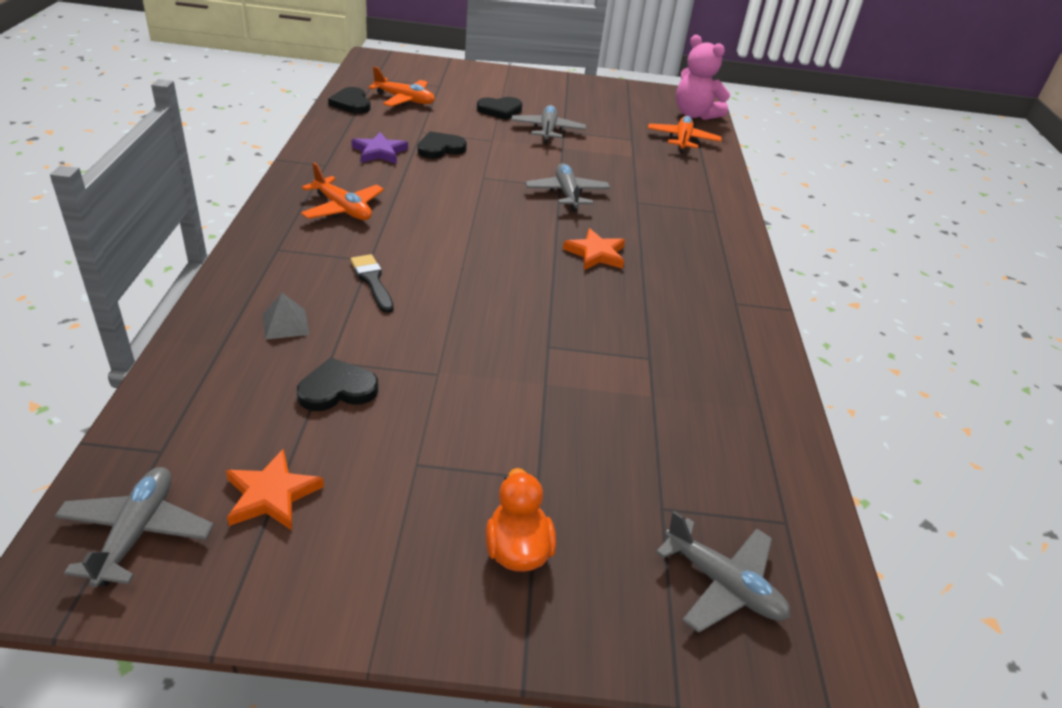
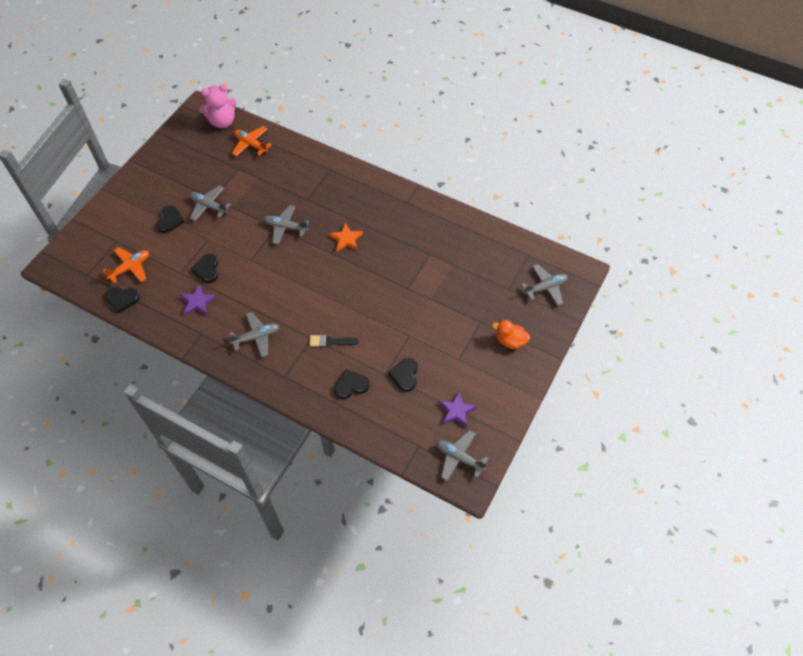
camera: 60 degrees left, 20 degrees up
orange star [226,449,324,530] -> purple star [439,392,477,428]
grey pyramid [263,293,309,340] -> black heart [334,369,369,399]
orange plane [301,162,384,220] -> grey plane [228,312,279,358]

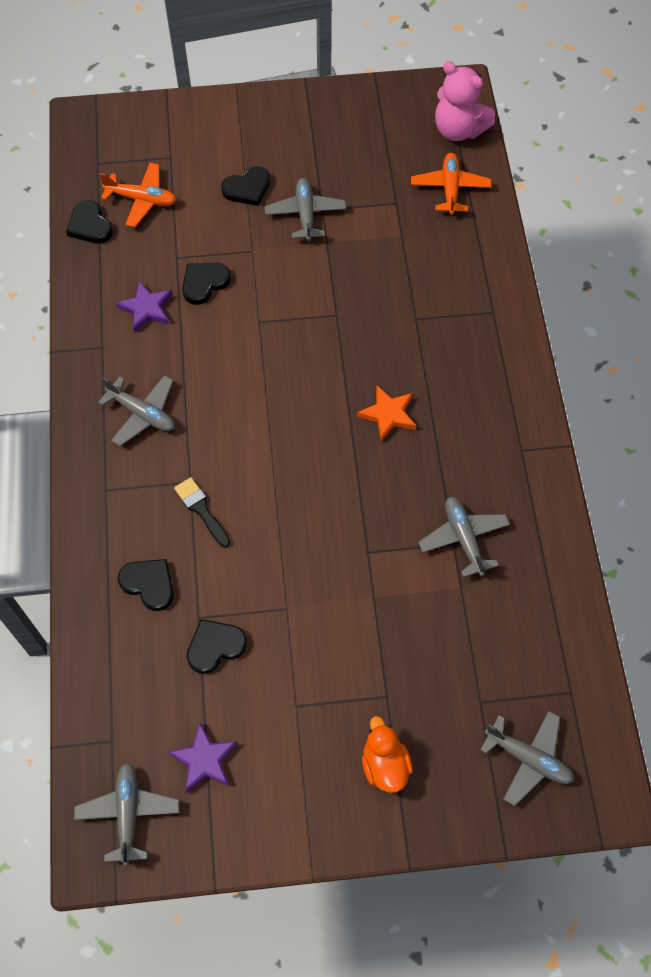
camera: 55 degrees right, 5 degrees up
grey plane [264,205,309,244] -> grey plane moved to [418,497,510,577]

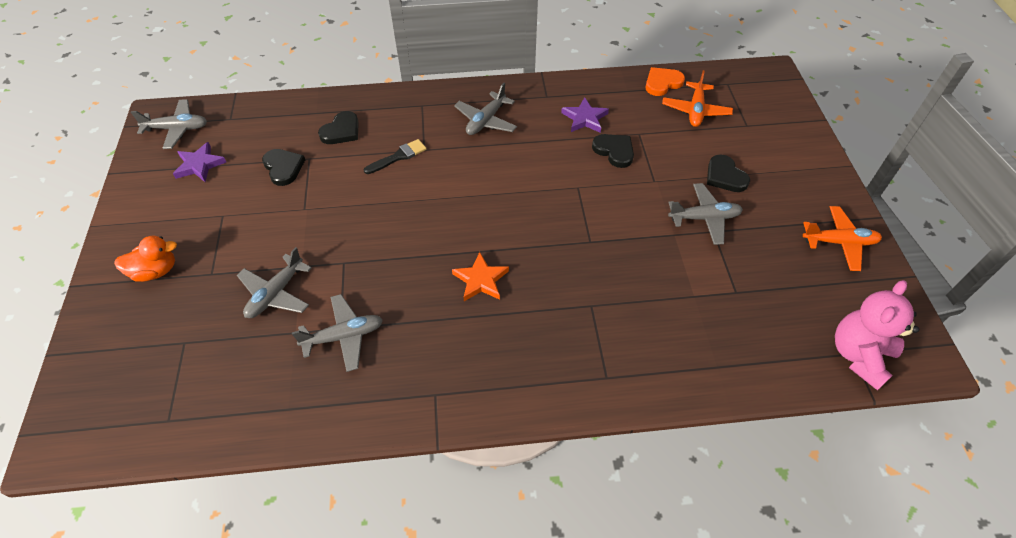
camera: 90 degrees right, 10 degrees down
black heart [66,200,113,244] -> orange heart [646,67,685,96]
orange plane [411,153,491,215] -> orange plane moved to [803,206,882,271]
grey plane [480,711,574,806] -> grey plane moved to [237,247,312,318]

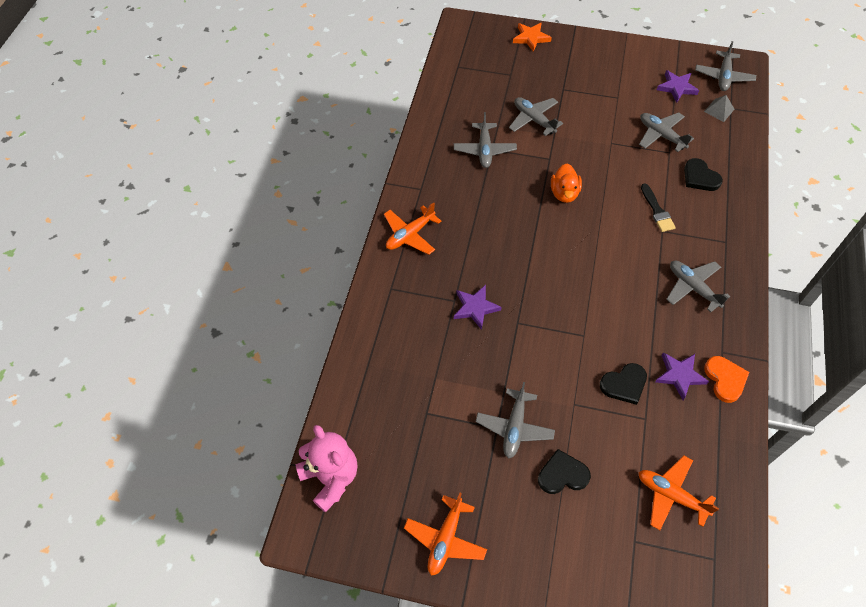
camera: 110 degrees right, 5 degrees up
orange duck [114,236,177,282] -> orange duck moved to [551,164,582,203]
black heart [262,149,305,186] -> grey plane [639,112,694,152]
orange star [452,252,509,301] -> orange star moved to [513,22,552,52]
orange heart [646,67,685,96] -> orange heart moved to [704,356,749,403]
none -> orange plane [384,202,441,255]
none -> purple star [454,285,502,330]
none -> grey pyramid [704,95,735,122]

